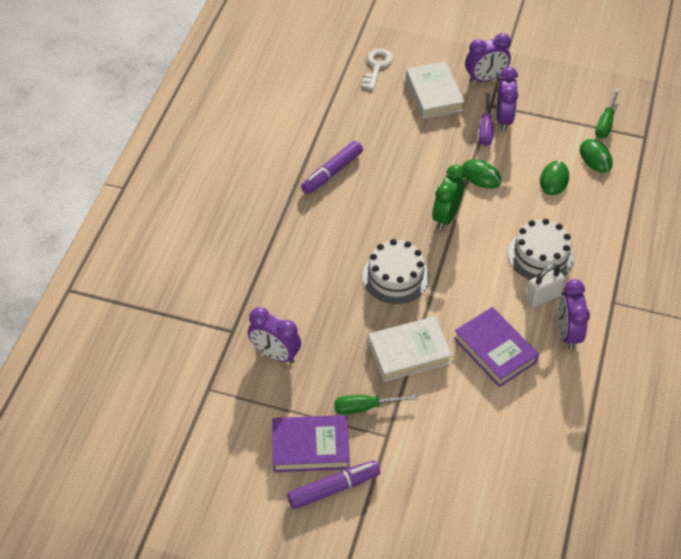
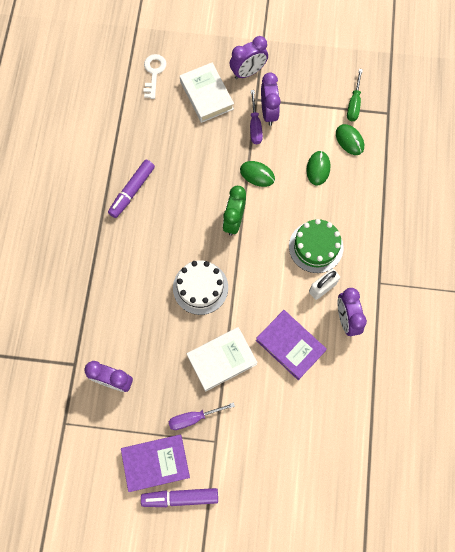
camera: 10 degrees left, 20 degrees up
purple marker [287,460,380,509] -> purple marker turned 150 degrees counterclockwise [141,488,218,507]
green screwdriver [334,394,418,414] -> purple screwdriver [168,402,235,430]
white cake [508,219,574,280] -> green cake [289,219,343,273]

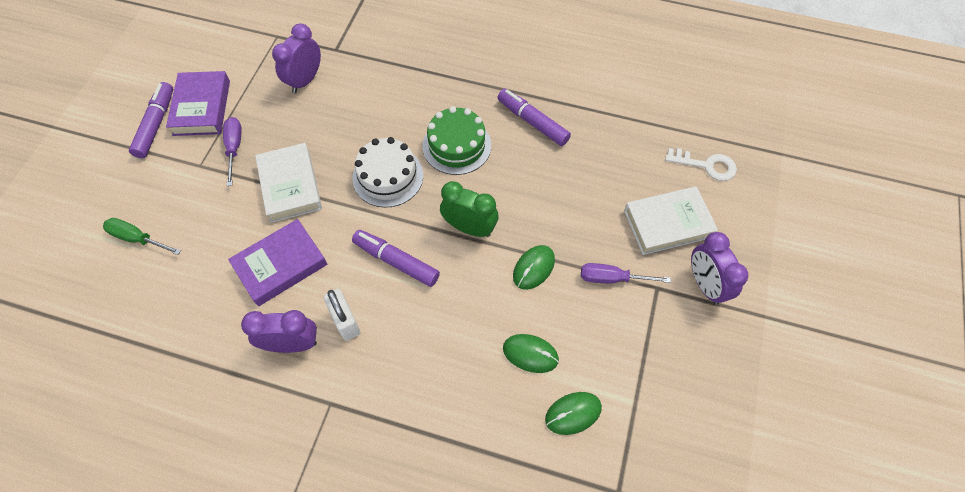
camera: 100 degrees right, 10 degrees down
purple clock [261,72,281,126] -> none
green cake [289,219,343,273] -> green cake moved to [423,106,491,175]
green screwdriver [347,69,363,121] -> green screwdriver moved to [103,218,181,255]
none -> purple marker [352,230,440,287]

